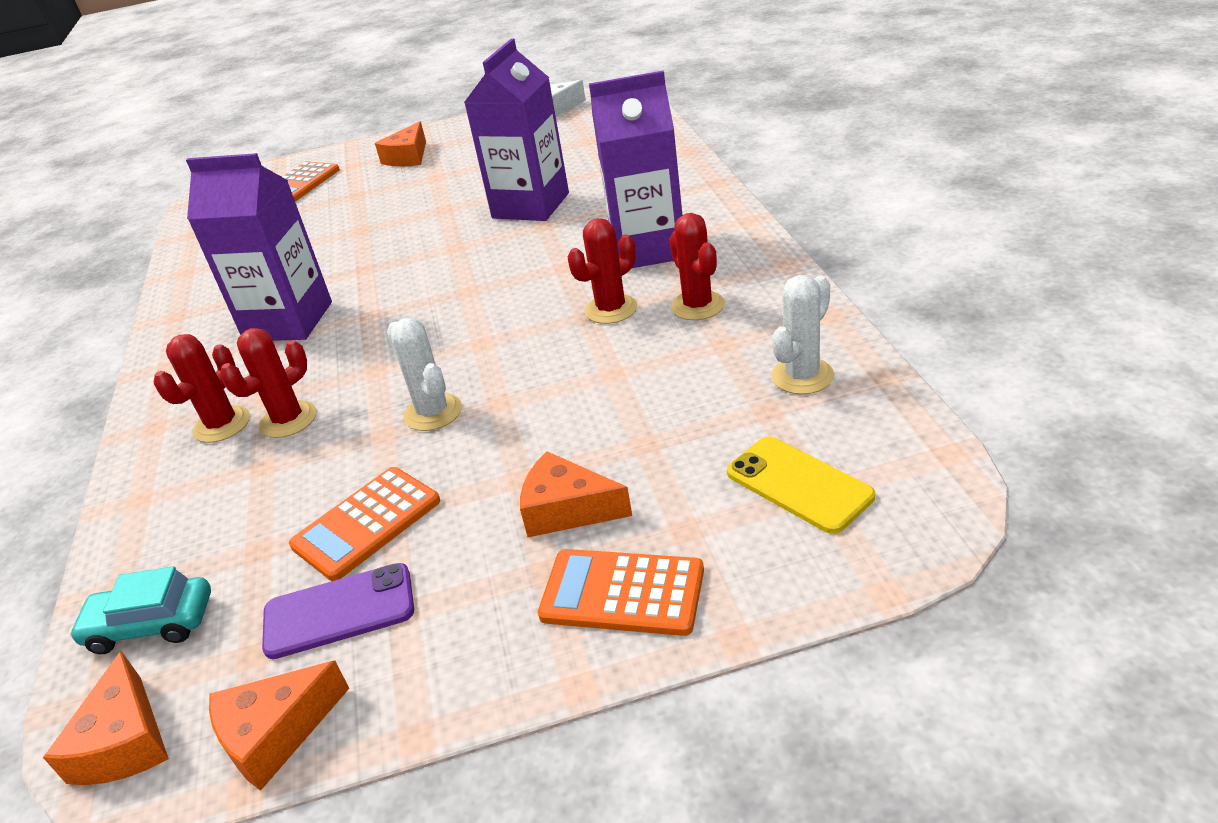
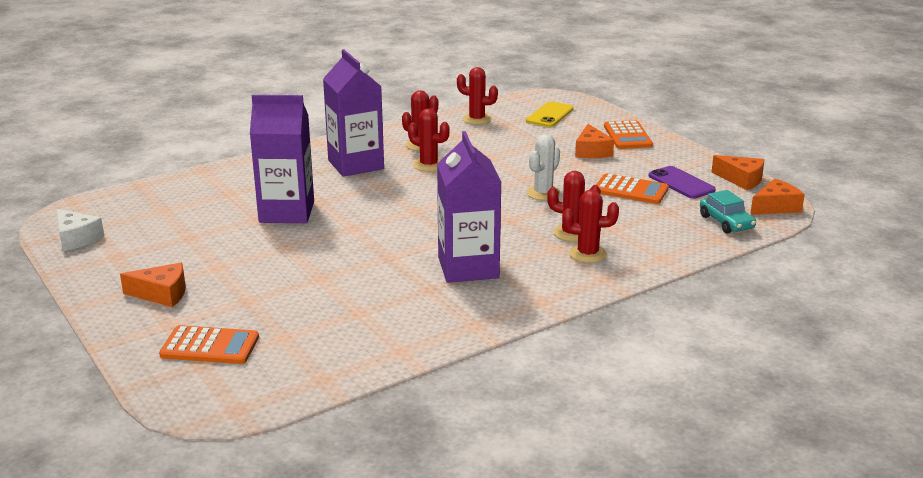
camera: 115 degrees left, 10 degrees down
white cactus [771,275,834,394] -> red cactus [457,67,498,125]

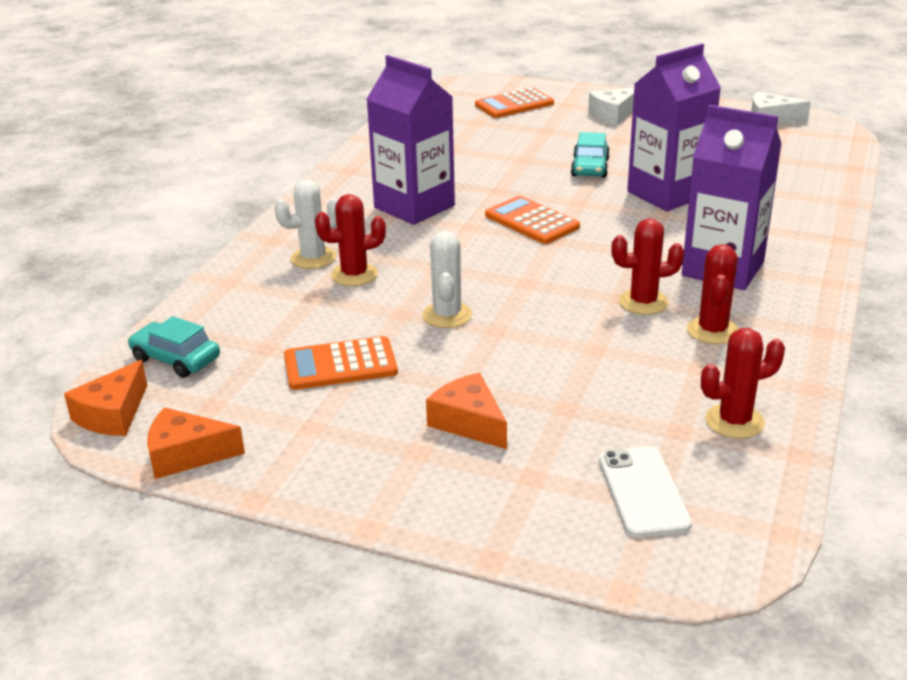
camera: 145 degrees right, 5 degrees up
orange cheese [120,263,186,307] -> white cheese [588,88,634,125]
yellow phone [526,102,574,127] -> white phone [599,446,692,538]
red cactus [562,190,619,263] -> white cactus [275,179,338,269]
orange calculator [604,120,653,149] -> orange calculator moved to [485,196,580,244]
purple phone [649,166,716,199] -> none
none -> turquoise car [571,132,610,178]

